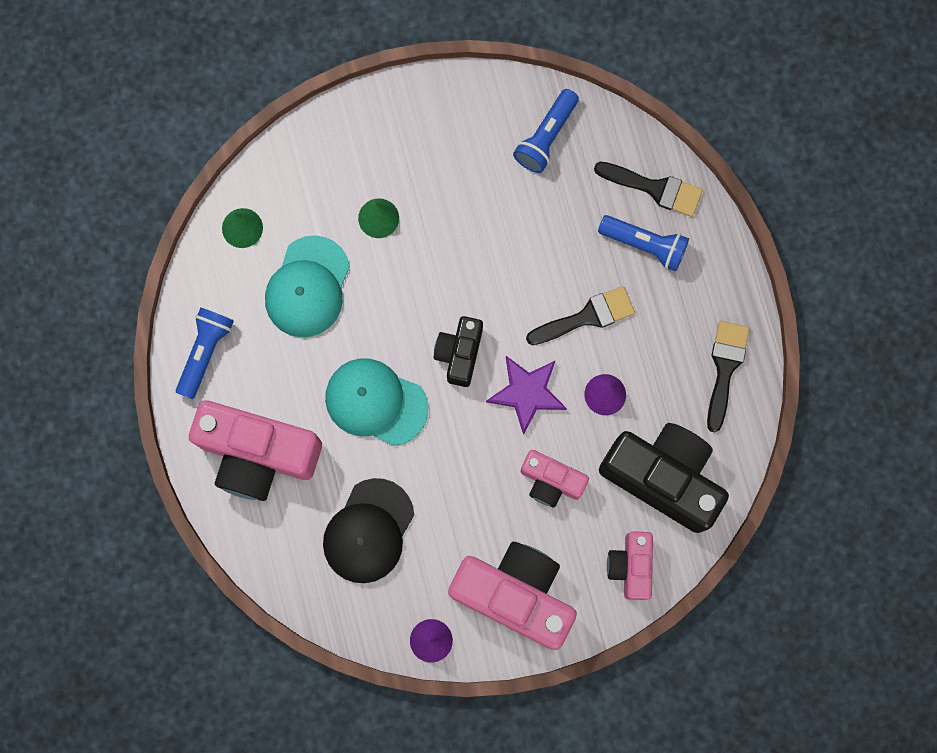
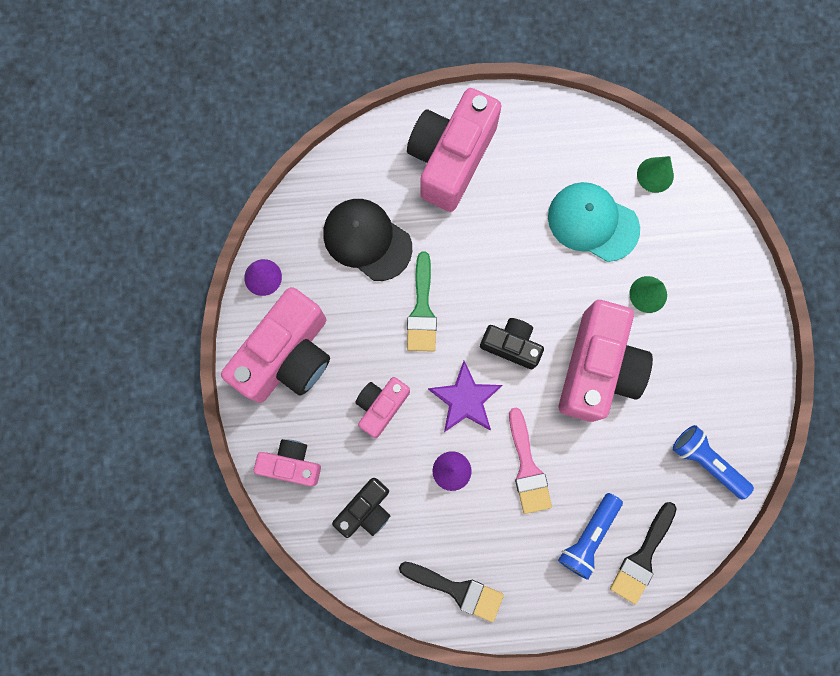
camera: 100 degrees right, 0 degrees up
blue flashlight [176,307,234,399] -> none
turquoise cap [325,358,428,446] -> none
black brush [526,286,635,345] -> pink brush [509,407,552,514]
black camera [599,423,729,533] -> black camera [332,478,390,538], size x0.54
none -> green brush [407,252,437,352]
none -> pink camera [559,300,653,422]

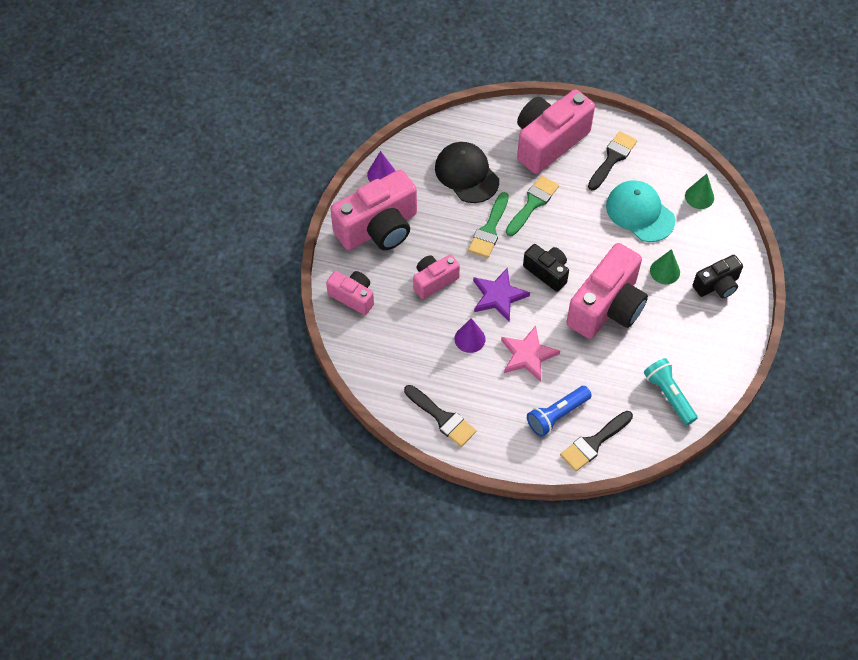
camera: 20 degrees right, 20 degrees down
black camera [332,478,390,538] -> black camera moved to [693,255,743,298]
pink brush [509,407,552,514] -> pink star [501,325,560,382]
blue flashlight [673,425,754,499] -> turquoise flashlight [644,358,698,425]
none -> green brush [506,175,559,236]
none -> black brush [588,131,637,190]

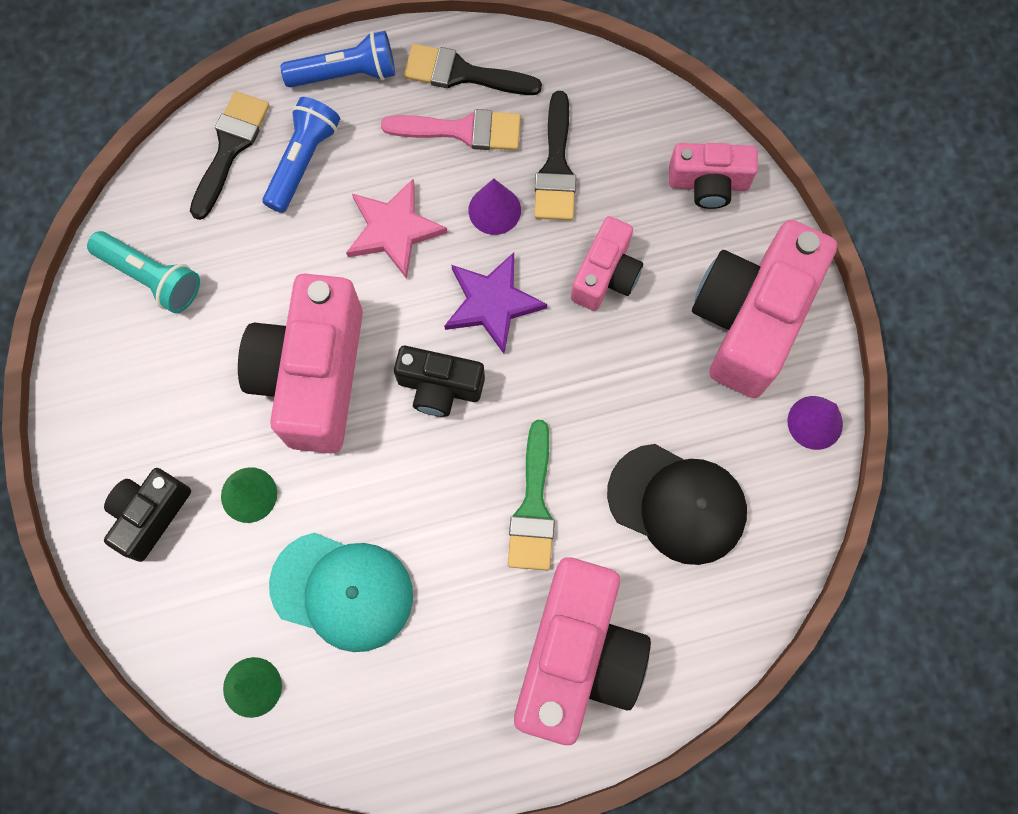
camera: 150 degrees right, 15 degrees up
green brush [468,192,509,258] -> none
black brush [588,131,637,190] -> black brush moved to [534,91,576,220]
none -> blue flashlight [281,31,395,87]
none -> pink brush [381,109,521,150]

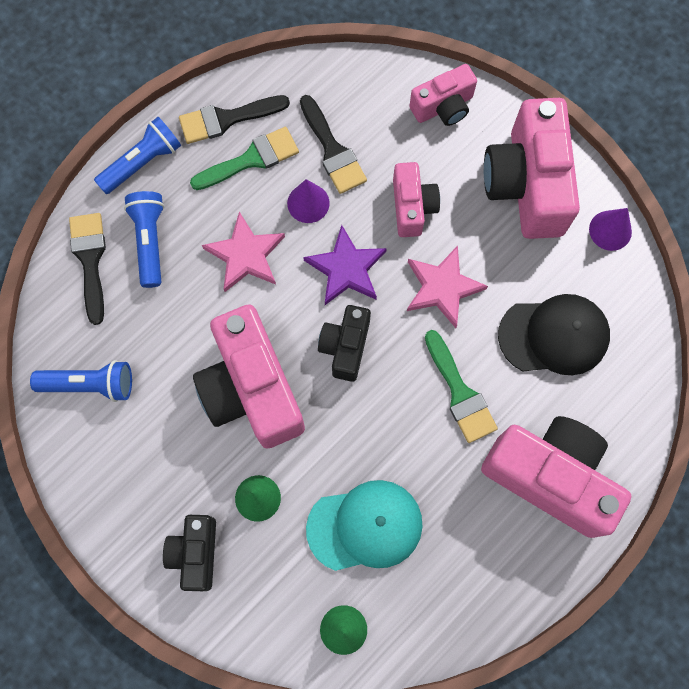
camera: 30 degrees left, 0 degrees up
turquoise flashlight [87,231,200,313] -> blue flashlight [30,360,132,402]
pink brush [381,109,521,150] -> green brush [190,127,299,190]
black camera [394,346,485,417] -> black camera turned 120 degrees clockwise [318,305,371,382]
pink camera [514,557,651,745] -> pink camera turned 45 degrees counterclockwise [481,416,631,538]
none -> pink star [407,245,488,328]

